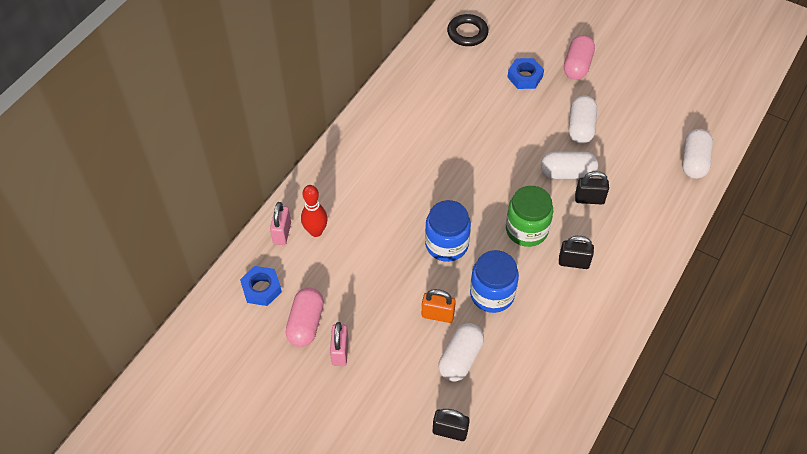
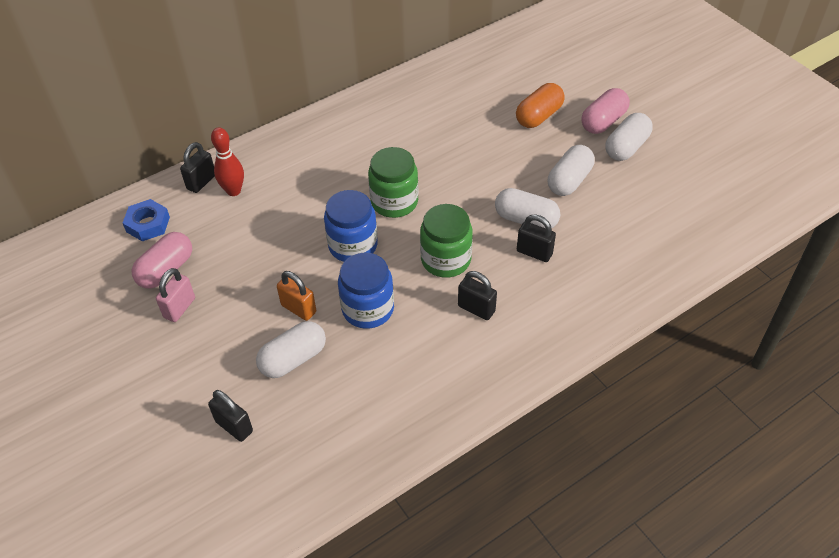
camera: 25 degrees right, 5 degrees down
pink padlock [270,202,291,245] -> black padlock [180,142,215,193]
black ring [447,14,488,46] -> none
blue nut [507,58,544,89] -> orange capsule [516,83,565,128]
white capsule [682,129,713,179] -> white capsule moved to [605,113,653,161]
none -> green jar [368,147,419,218]

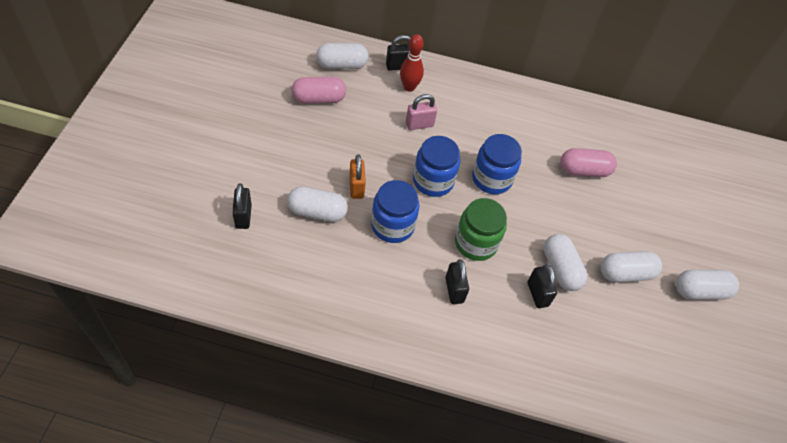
camera: 40 degrees right, 5 degrees up
blue nut [123,199,170,241] -> white capsule [316,43,369,69]
pink padlock [156,268,195,322] -> pink padlock moved to [406,94,437,130]
green jar [368,147,419,218] -> blue jar [472,134,522,194]
orange capsule [516,83,565,128] -> none
pink capsule [581,88,630,134] -> pink capsule moved to [560,148,617,177]

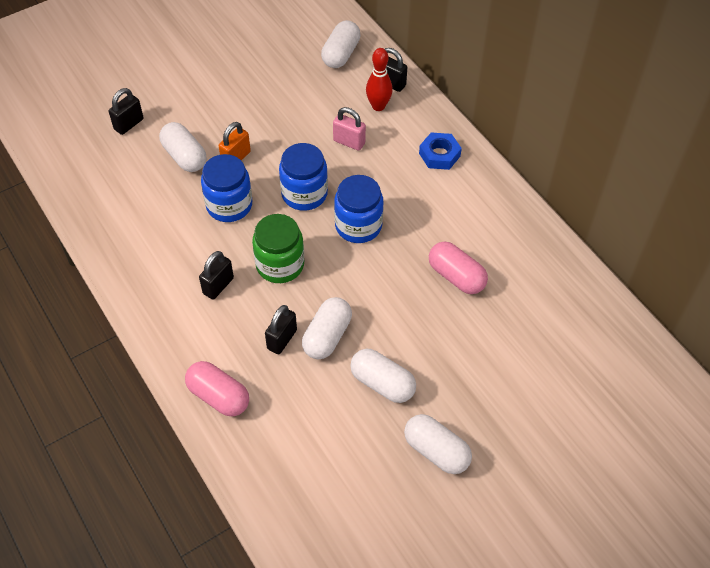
camera: 50 degrees right, 0 degrees up
pink capsule [291,77,346,104] -> pink capsule moved to [185,361,249,417]
white capsule [316,43,369,69] -> white capsule turned 75 degrees clockwise [321,20,361,68]
none -> blue nut [419,132,462,170]

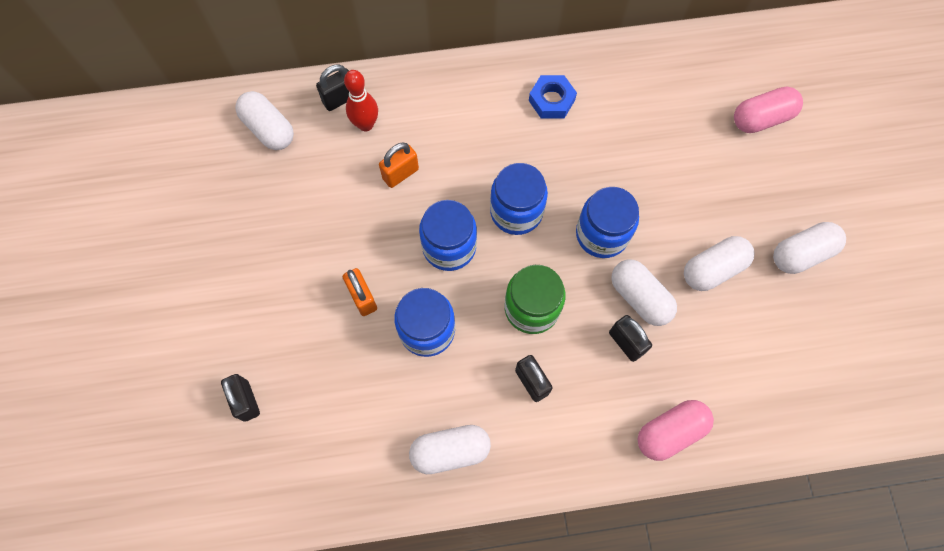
camera: 65 degrees left, 15 degrees up
white capsule [159,122,206,172] -> white capsule moved to [409,425,491,474]
pink padlock [333,107,366,151] -> orange padlock [379,142,419,188]
blue nut [419,132,462,170] -> blue nut moved to [529,75,577,119]
pink capsule [429,242,488,294] -> pink capsule moved to [734,86,803,133]
none -> blue jar [576,187,639,258]

